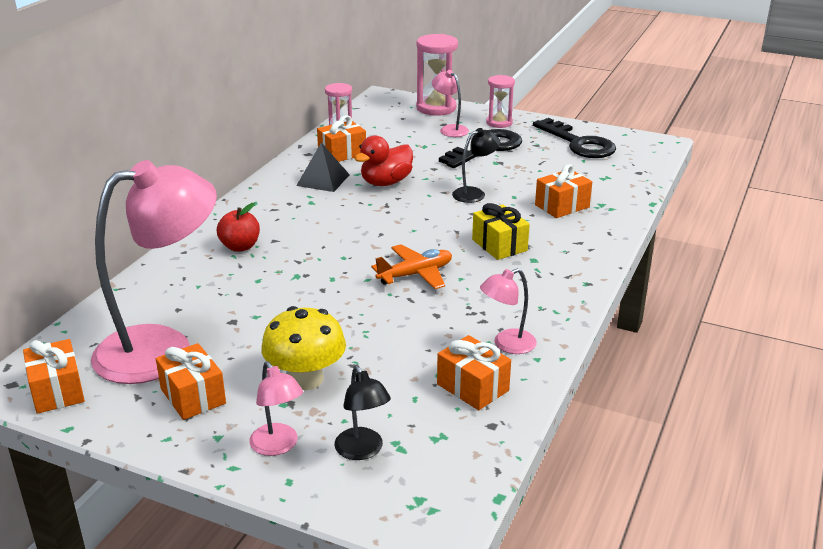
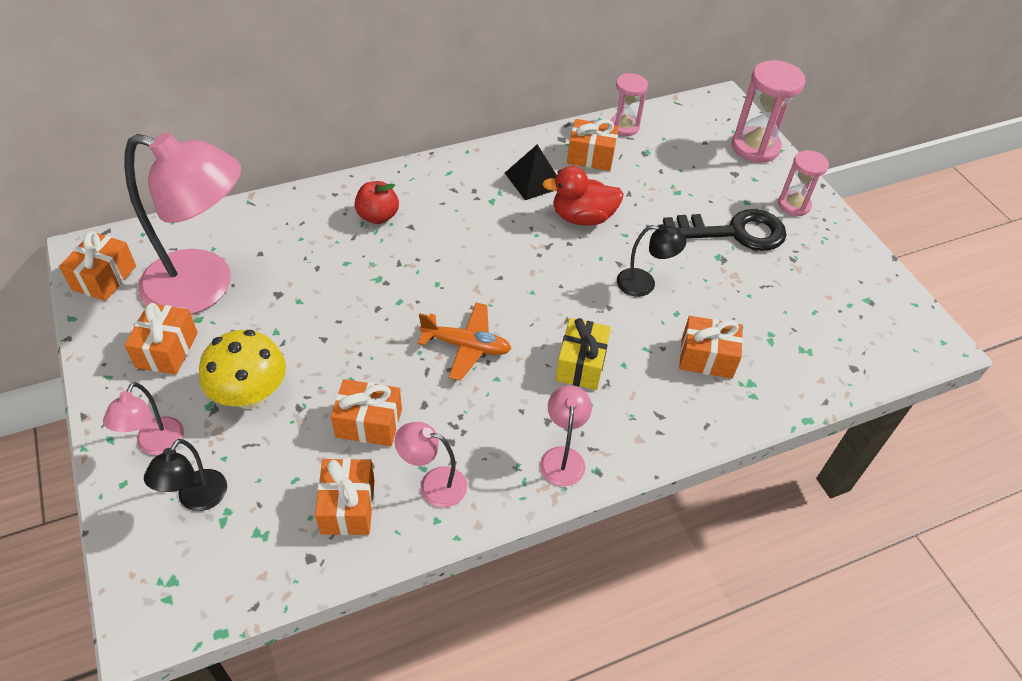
camera: 40 degrees right, 20 degrees up
pink lamp [432,70,469,137] -> pink lamp moved to [540,385,592,486]
black key [533,118,616,158] -> none
none -> orange gift [331,379,402,446]

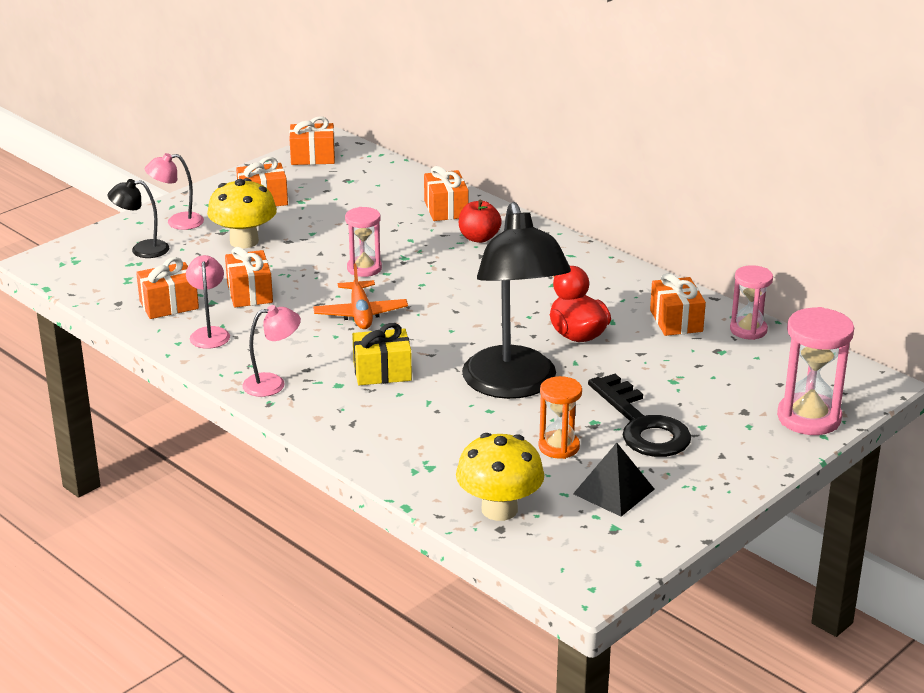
camera: 70 degrees right, 20 degrees down
pink lamp [124,132,241,314] -> none
black pyramid [505,144,556,200] -> black pyramid moved to [573,443,655,517]
black lamp [617,224,686,297] -> black lamp [462,202,571,399], size x2.25
orange gift [679,316,743,379] -> orange gift moved to [424,166,469,221]
pink hourglass [778,150,829,216] -> pink hourglass moved to [345,207,382,277]
none -> yellow mushroom [456,433,544,521]
none -> orange hourglass [538,376,582,459]

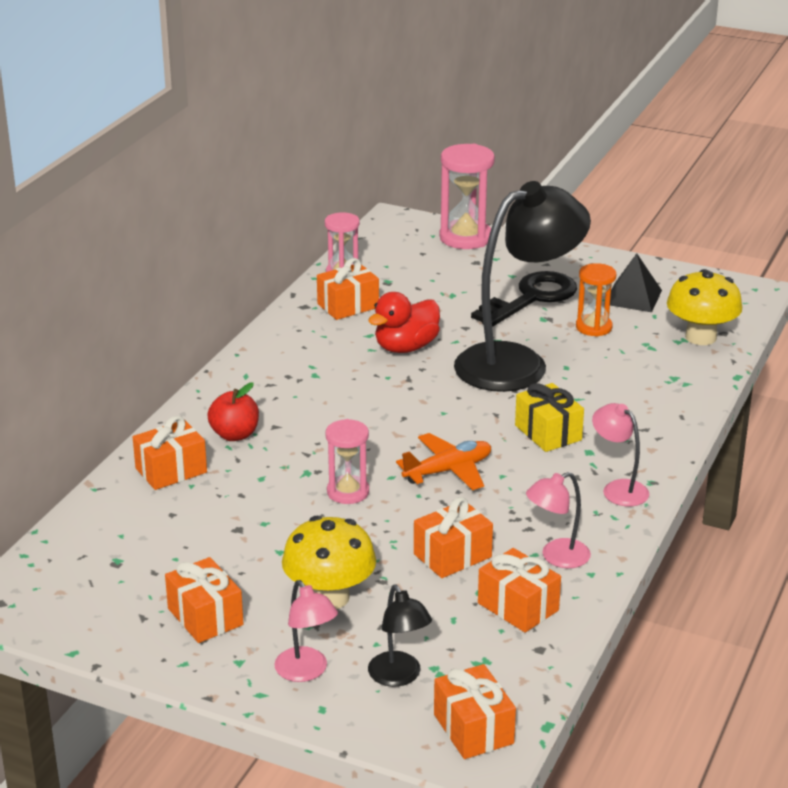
camera: 110 degrees left, 0 degrees up
orange gift [289,116,335,165] -> orange gift moved to [434,664,516,759]

